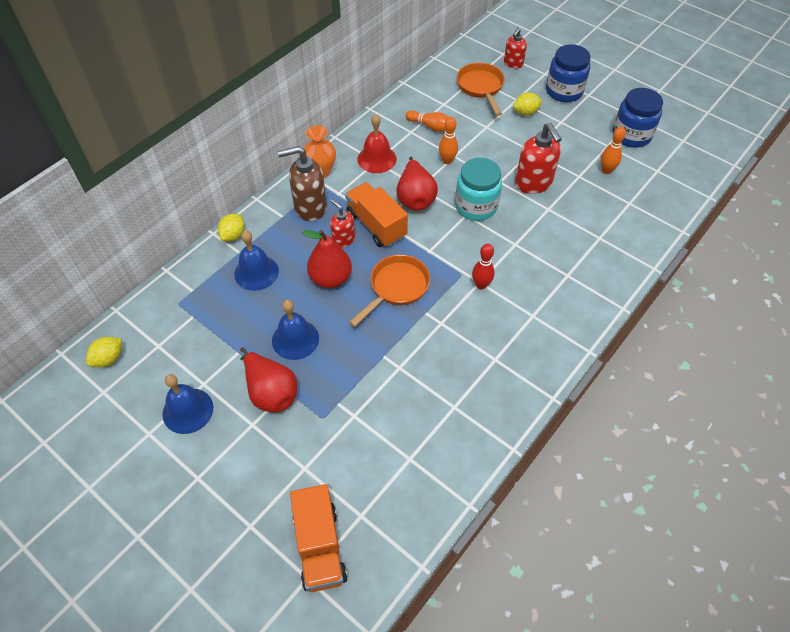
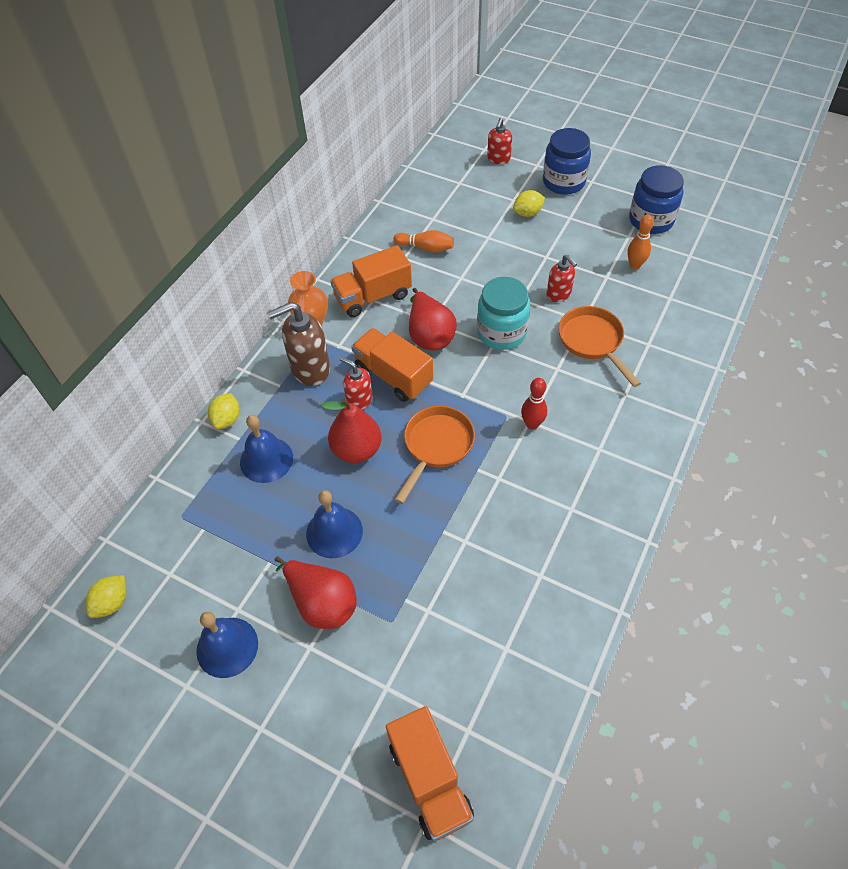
camera: 10 degrees left, 0 degrees up
red bell [357,114,397,173] -> orange truck [330,245,412,317]
orange bowling pin [439,117,458,164] -> none
orange pan [457,63,505,116] -> orange pan moved to [559,306,641,387]
red soap dispenser [515,123,562,194] -> red soap dispenser [546,255,577,302], size x0.60

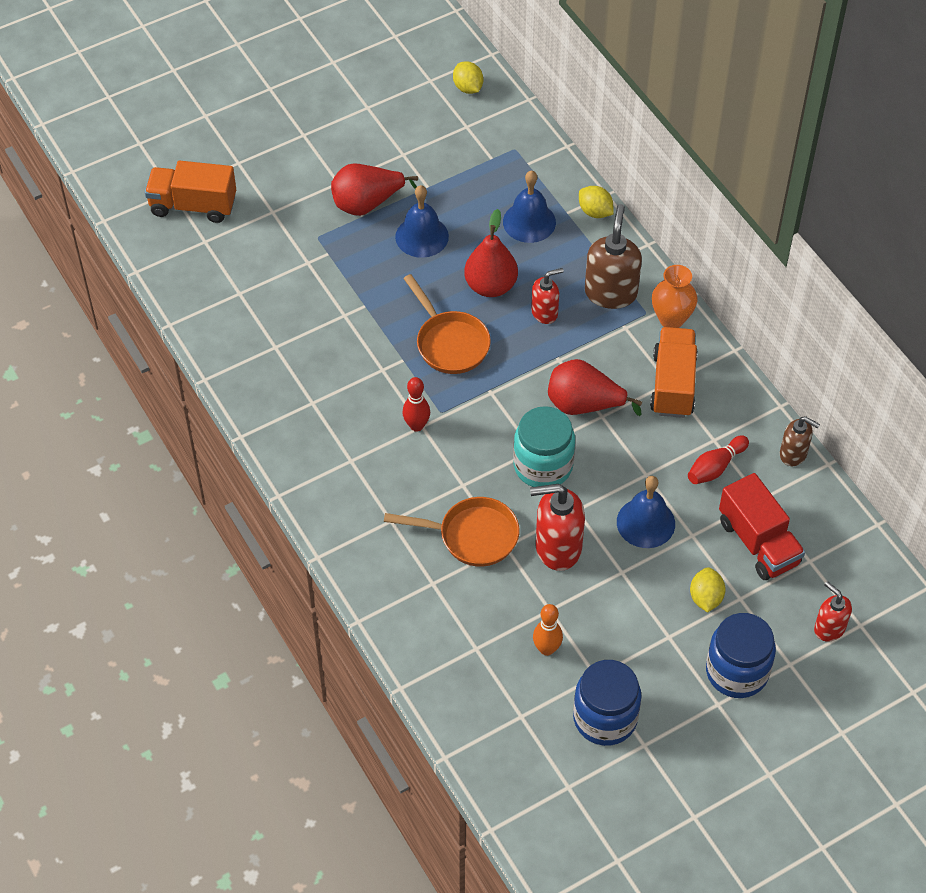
camera: 120 degrees right, 0 degrees up
blue bell [196,612,258,678] -> blue bell moved to [617,476,675,548]
orange truck [351,328,433,402] -> none
orange bowling pin [393,230,454,253] -> red bowling pin [688,435,749,484]
red soap dispenser [546,255,577,302] -> red soap dispenser [530,484,585,571], size x1.68
none -> red truck [719,473,805,580]
none -> brown soap dispenser [780,416,820,466]

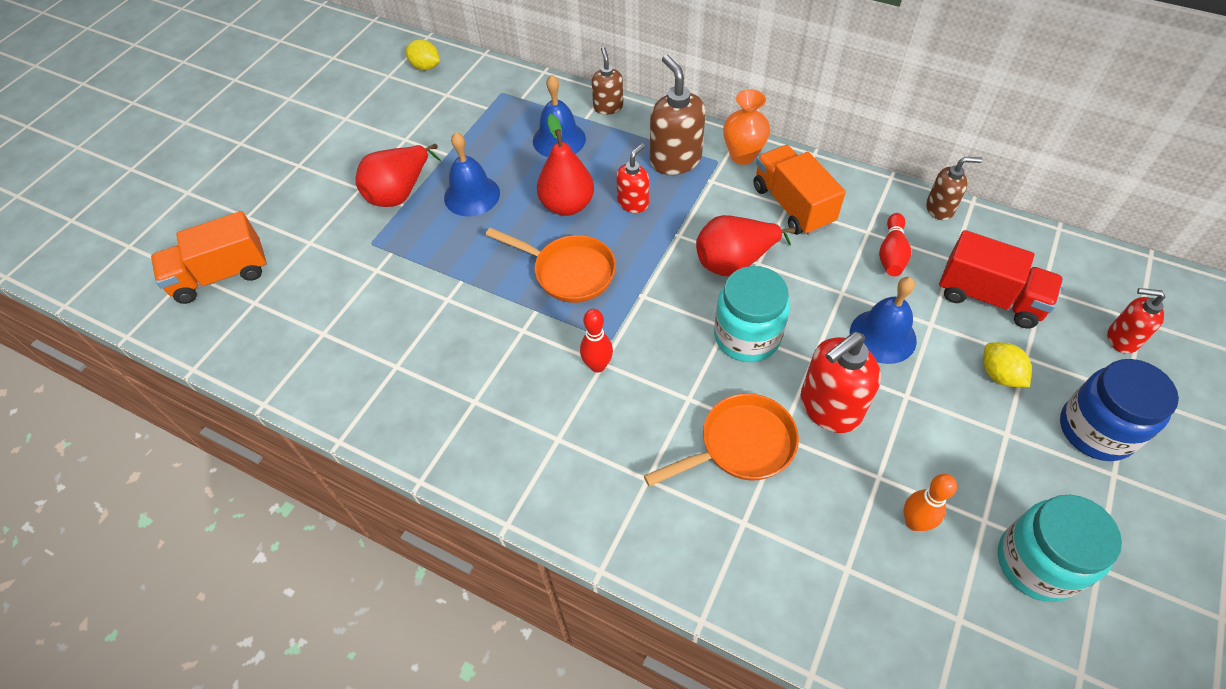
camera: 30 degrees left, 0 degrees up
blue jar [573,660,642,746] -> turquoise jar [998,495,1122,602]
yellow lemon [579,186,614,218] -> brown soap dispenser [592,47,623,115]

